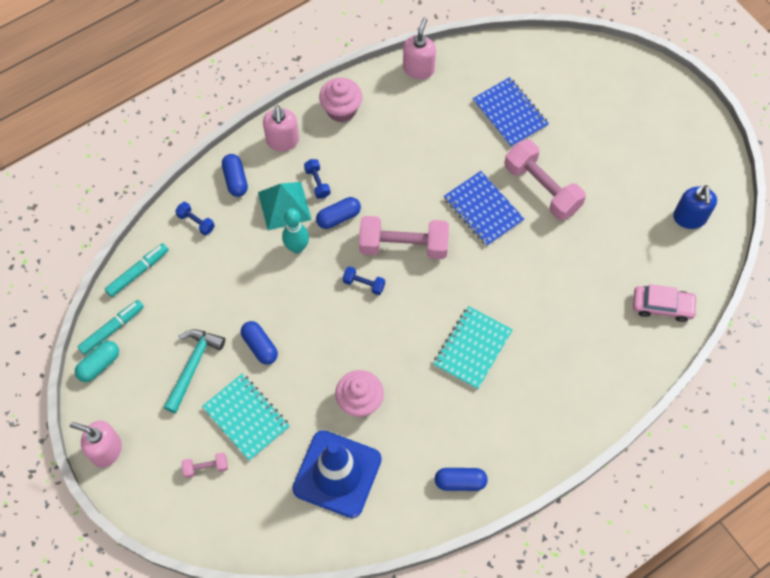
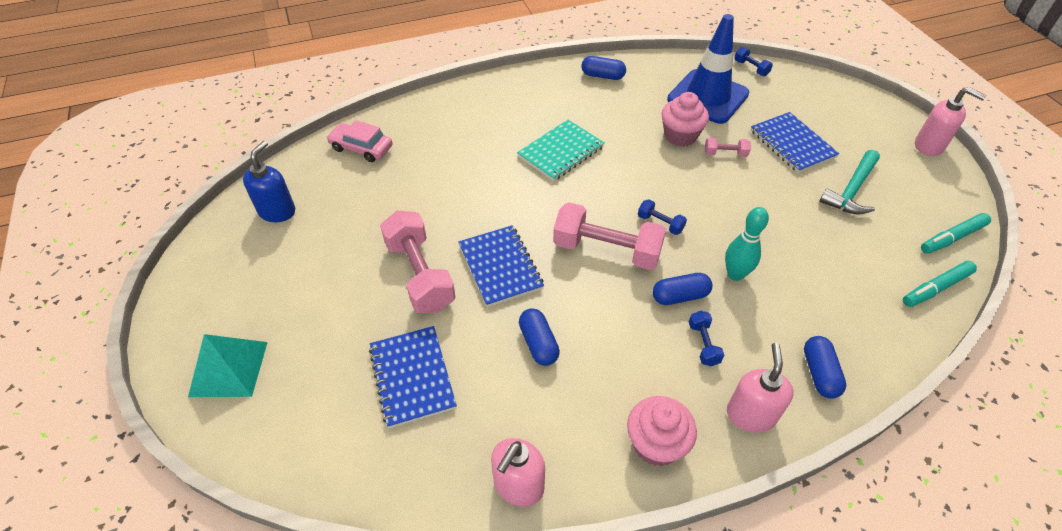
camera: 165 degrees left, 15 degrees down
turquoise capsule [75,341,119,382] -> none
blue dumbbell [175,202,215,236] -> blue dumbbell moved to [734,47,773,76]
pink dumbbell [182,452,228,478] -> pink dumbbell moved to [705,137,751,157]
turquoise notebook [202,374,290,461] -> blue notebook [751,112,839,173]
blue capsule [241,321,278,365] -> blue capsule moved to [519,308,560,366]
turquoise pyramid [258,182,312,230] -> turquoise pyramid moved to [188,334,268,397]

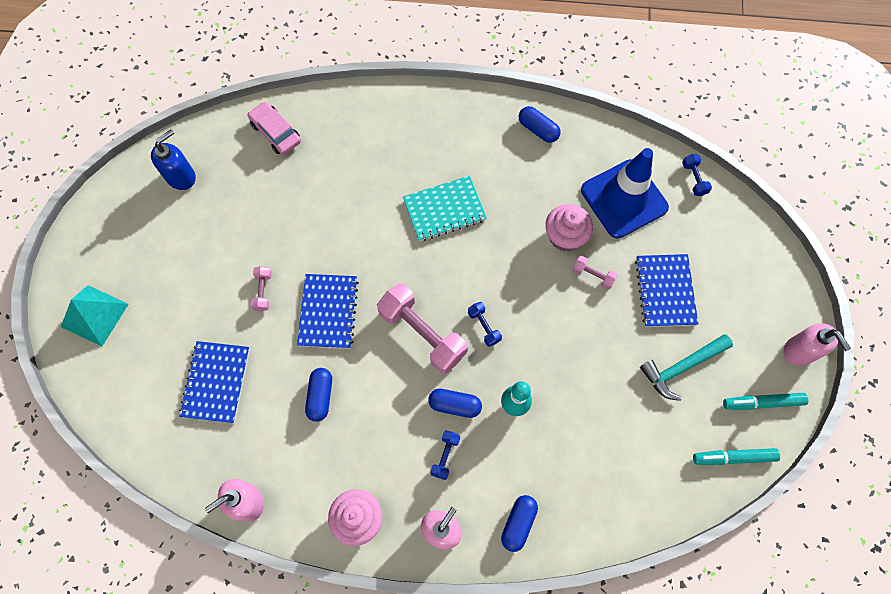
camera: 25 degrees right, 20 degrees up
pink dumbbell [380,211,456,313] -> pink dumbbell [250,266,272,311], size x0.46
turquoise marker [903,261,977,307] -> turquoise marker moved to [723,393,809,410]

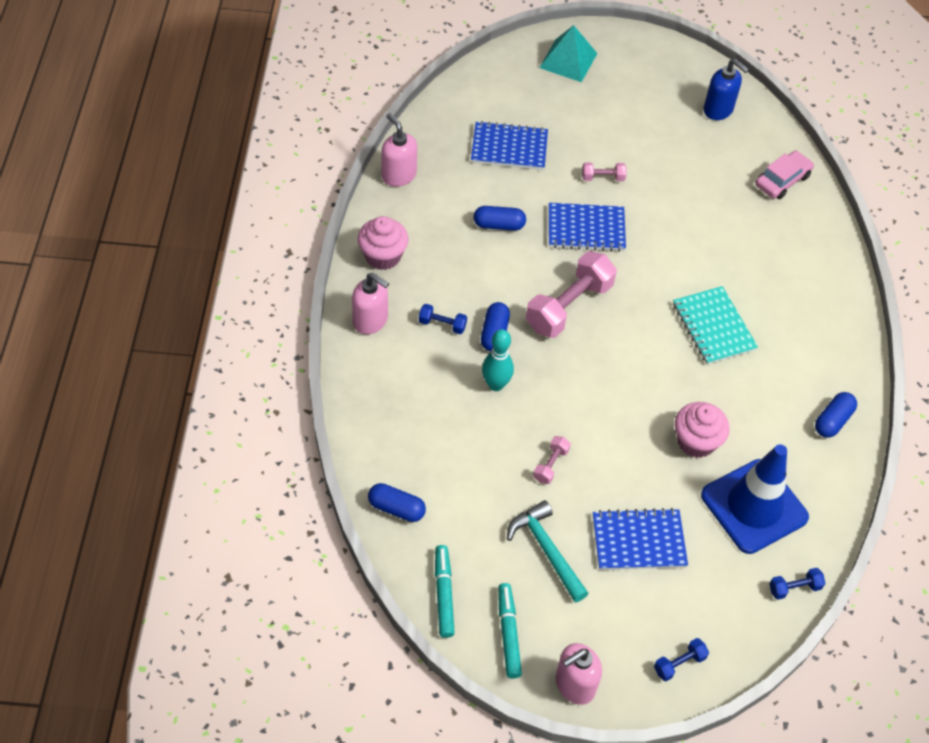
camera: 85 degrees right, 15 degrees down
blue dumbbell [468,302,502,347] -> blue dumbbell moved to [654,638,709,681]
blue capsule [501,495,538,552] -> blue capsule moved to [368,483,426,522]
pink dumbbell [572,256,618,290] -> pink dumbbell moved to [533,436,571,484]

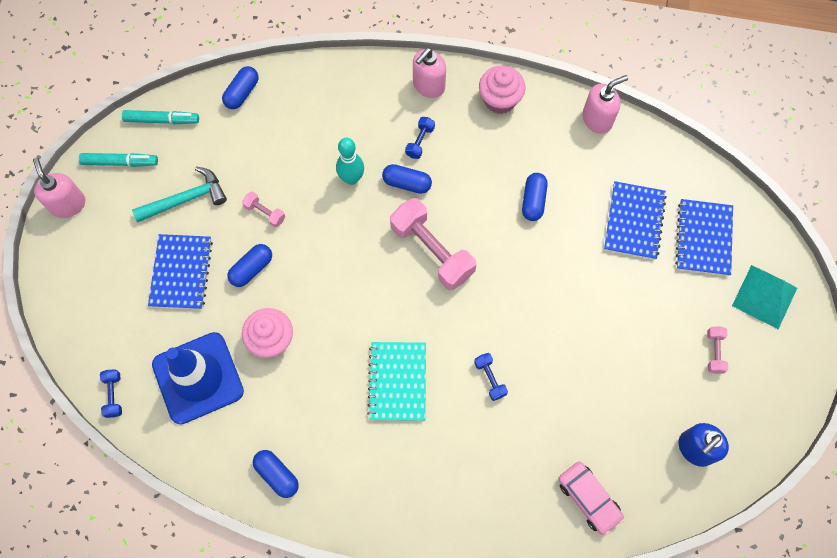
camera: 100 degrees right, 15 degrees up
blue notebook [549,203,626,252] -> blue notebook moved to [675,199,733,276]
pink dumbbell [582,162,627,181] -> pink dumbbell moved to [707,326,728,374]
blue dumbbell [654,638,709,681] -> blue dumbbell moved to [474,353,508,401]
turquoise notebook [673,286,758,365] -> turquoise notebook turned 75 degrees counterclockwise [367,342,426,421]
none -> blue capsule [227,244,272,287]

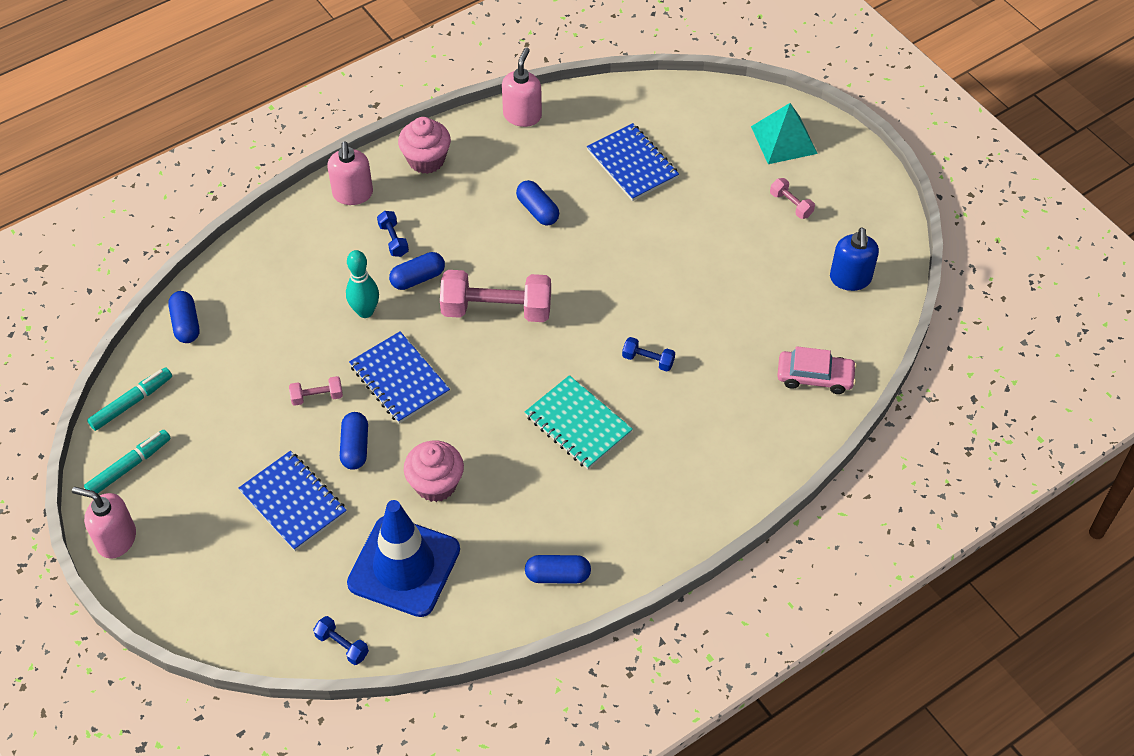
camera: 45 degrees left, 15 degrees down
turquoise hammer [132,167,227,222] -> none
blue notebook [675,199,733,276] -> blue notebook moved to [349,331,450,423]

